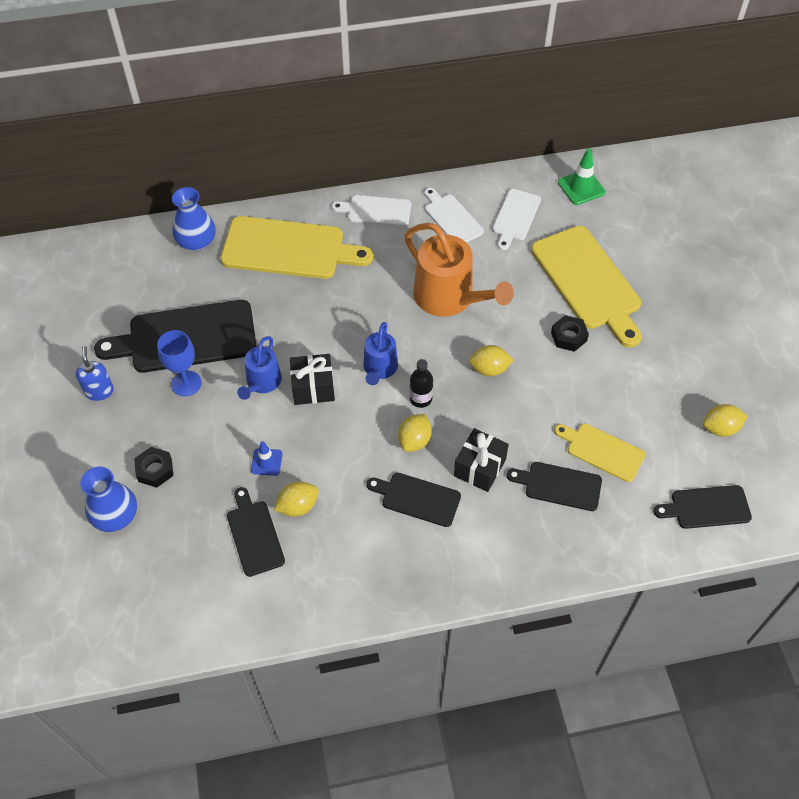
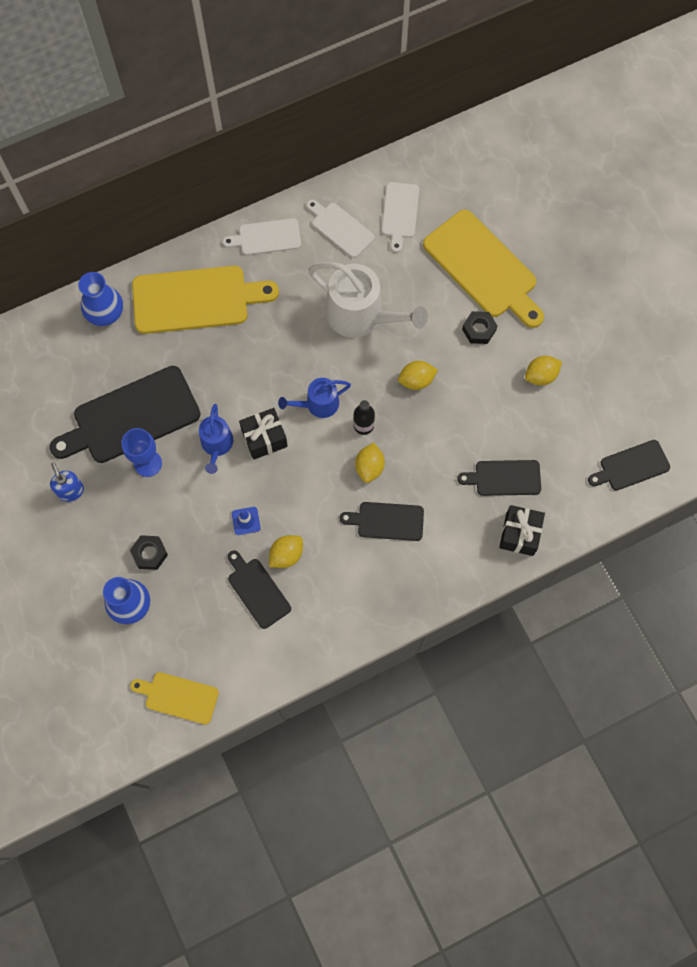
camera: 15 degrees left, 15 degrees up
blue watering can [363,322,398,385] -> blue watering can turned 75 degrees clockwise [278,378,351,418]
orange watering can [405,223,514,317] -> white watering can [308,262,428,338]
black gift [454,428,509,492] -> black gift moved to [499,505,545,556]
yellow cutting board [554,423,645,482] -> yellow cutting board moved to [130,672,219,724]
green traffic cone [558,148,605,205] -> none
yellow lemon [703,404,748,437] -> yellow lemon moved to [525,356,562,386]

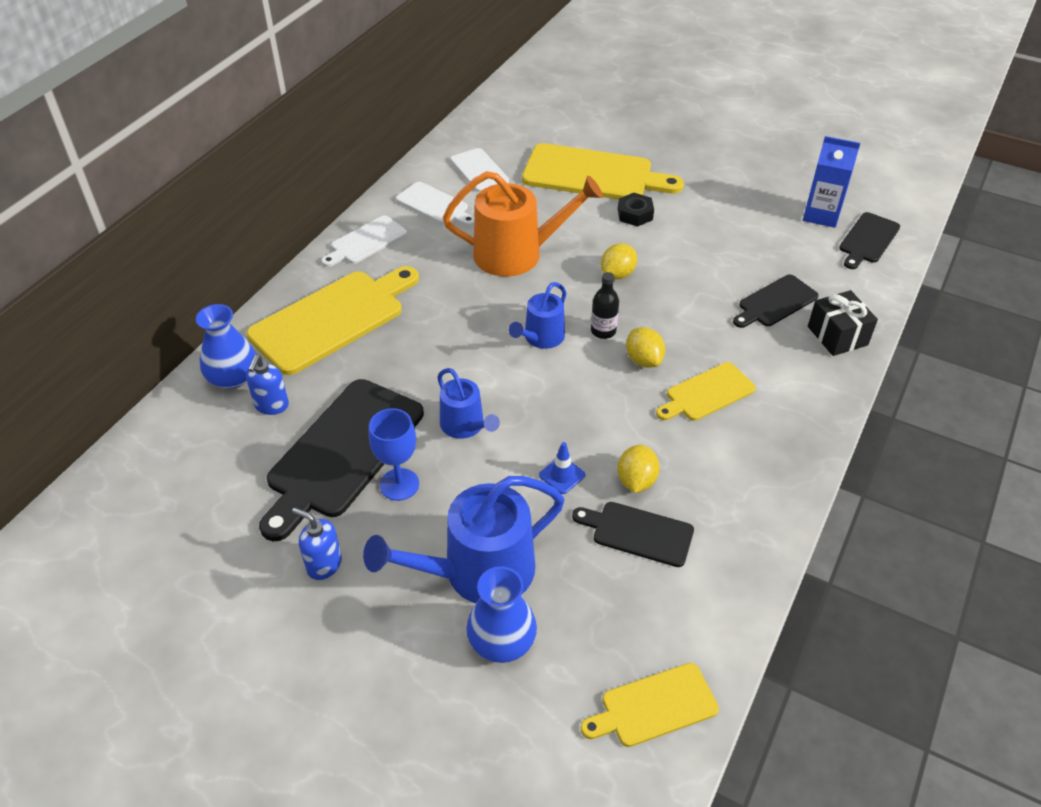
camera: 35 degrees left, 25 degrees down
black nut [130,535,168,570] -> blue watering can [363,476,565,603]
black gift [239,408,288,460] -> none
white cutting board [307,200,375,258] -> white cutting board turned 150 degrees counterclockwise [396,182,474,226]
white watering can [308,262,428,338] -> orange watering can [443,171,603,277]
black cutting board [340,502,424,541] -> yellow cutting board [656,362,756,421]
yellow lemon [525,356,562,386] -> none
none -> blue soap dispenser [246,355,289,415]
none -> blue carton [803,136,860,228]

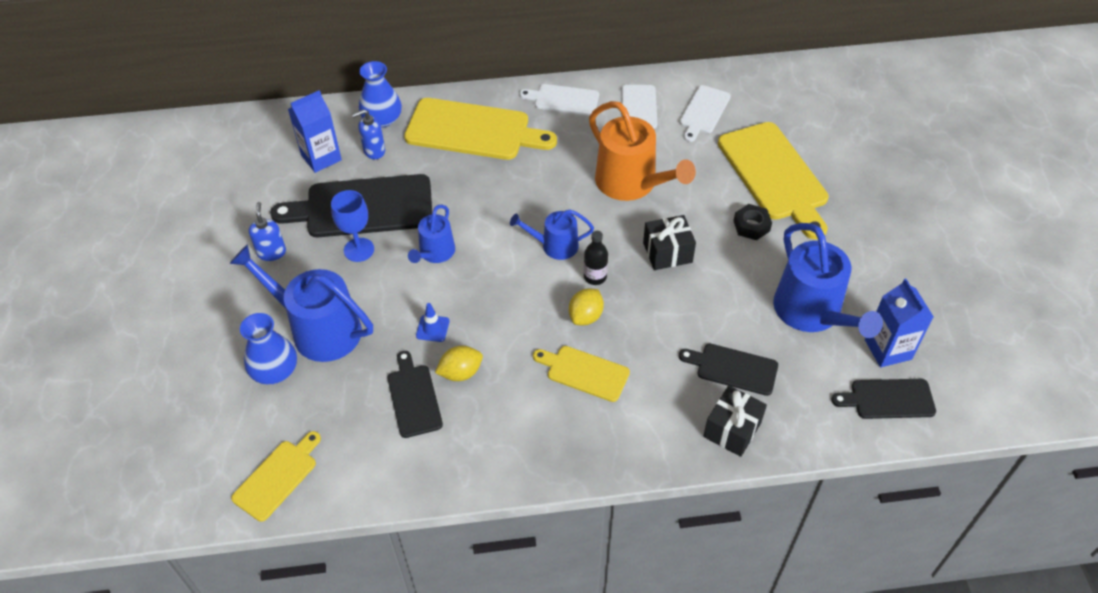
camera: 55 degrees right, 5 degrees up
yellow cutting board [581,663,719,747] -> yellow cutting board turned 90 degrees clockwise [231,431,321,522]
yellow lemon [601,243,637,279] -> black gift [643,215,696,270]
none -> blue carton [288,90,342,173]
none -> blue watering can [773,223,883,338]

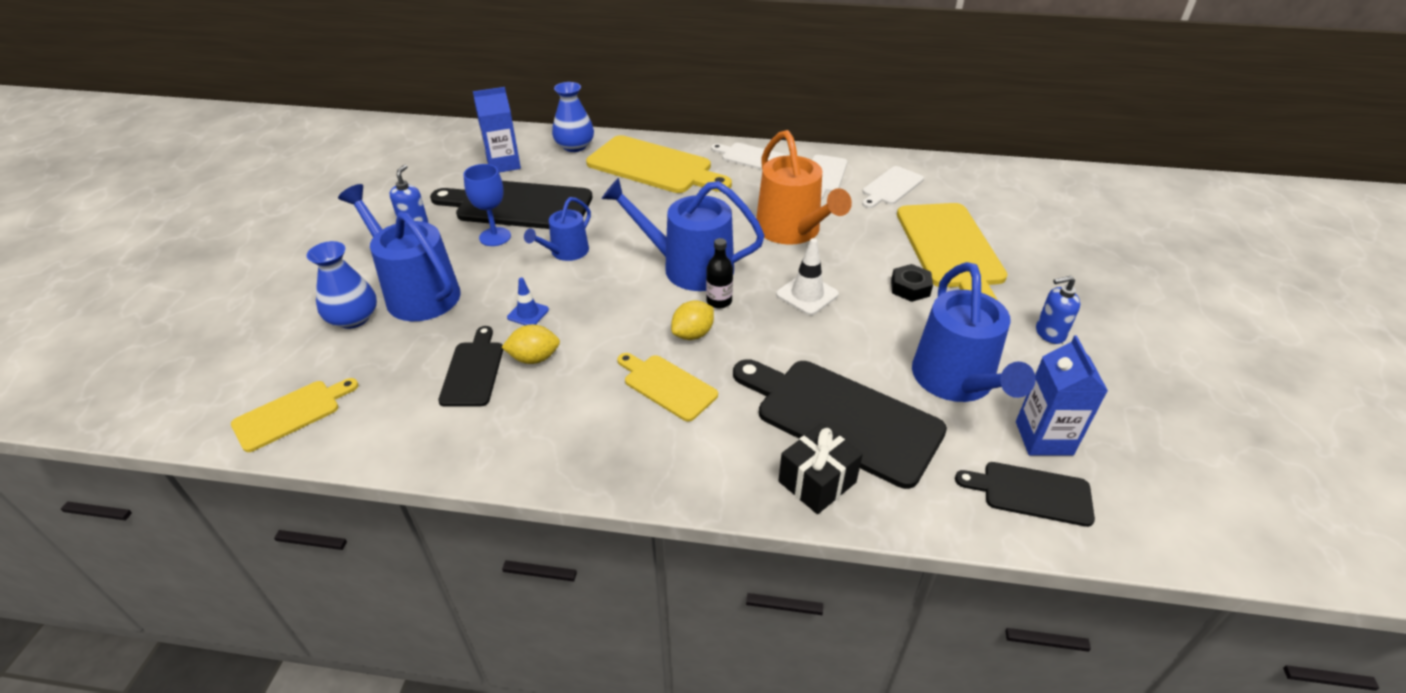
camera: 15 degrees right, 10 degrees down
blue soap dispenser [352,109,385,159] -> blue soap dispenser moved to [1036,276,1080,344]
blue watering can [510,210,594,260] -> blue watering can [602,178,765,291], size x1.78
black gift [643,215,696,270] -> white traffic cone [776,238,839,315]
black cutting board [679,343,778,396] -> black cutting board [733,359,947,489], size x1.84

